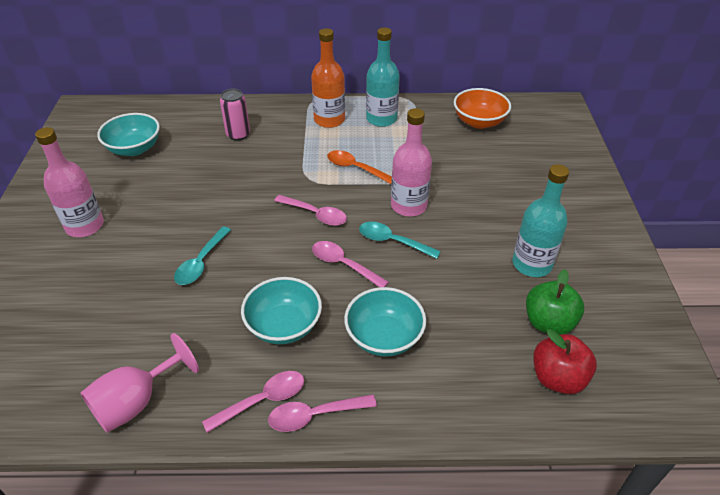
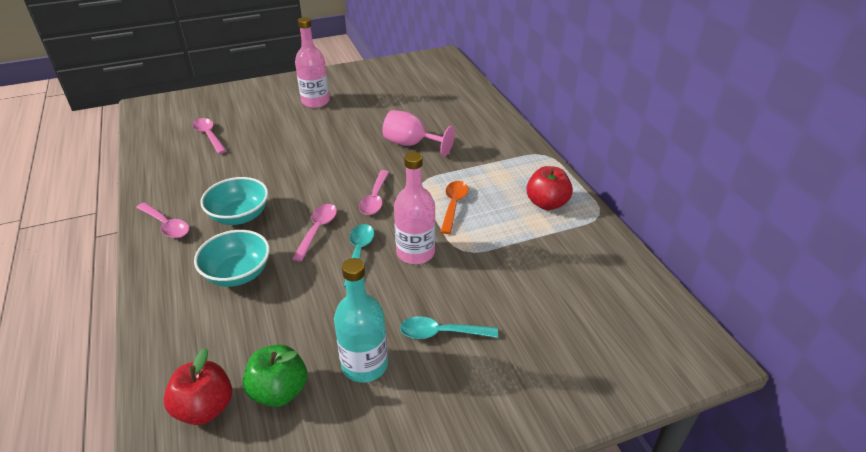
camera: 70 degrees right, 5 degrees down
pink goblet [80,333,199,433] -> pink goblet moved to [382,110,455,157]
turquoise bowl [97,113,160,156] -> none
turquoise spoon [174,227,231,285] -> turquoise spoon moved to [400,316,498,339]
pink can [220,89,250,141] -> none
pink spoon [268,394,377,432] -> pink spoon moved to [192,118,227,154]
orange bottle [311,28,345,128] -> none
turquoise bottle [366,27,400,127] -> red apple [526,166,573,210]
orange bowl [454,88,511,129] -> none

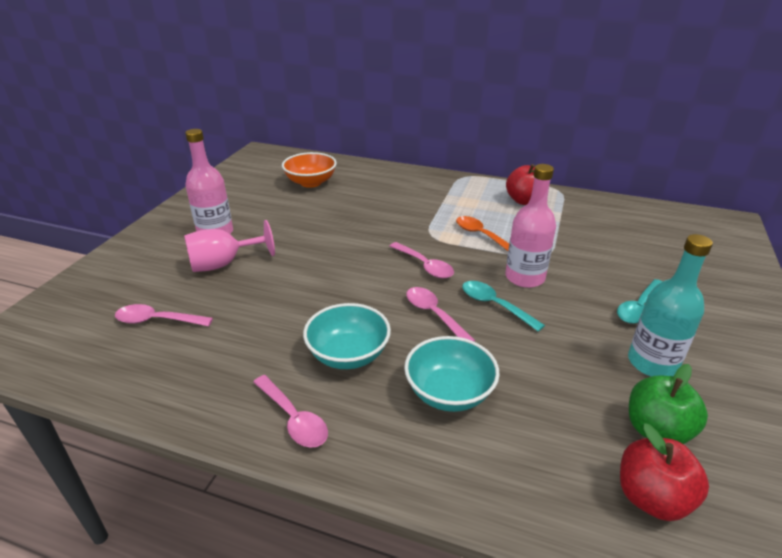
camera: 50 degrees left, 5 degrees down
pink spoon [136,202,189,238] -> pink spoon turned 60 degrees clockwise [253,375,328,447]
pink goblet [382,110,455,157] -> pink goblet moved to [184,220,275,272]
none -> orange bowl [282,152,337,188]

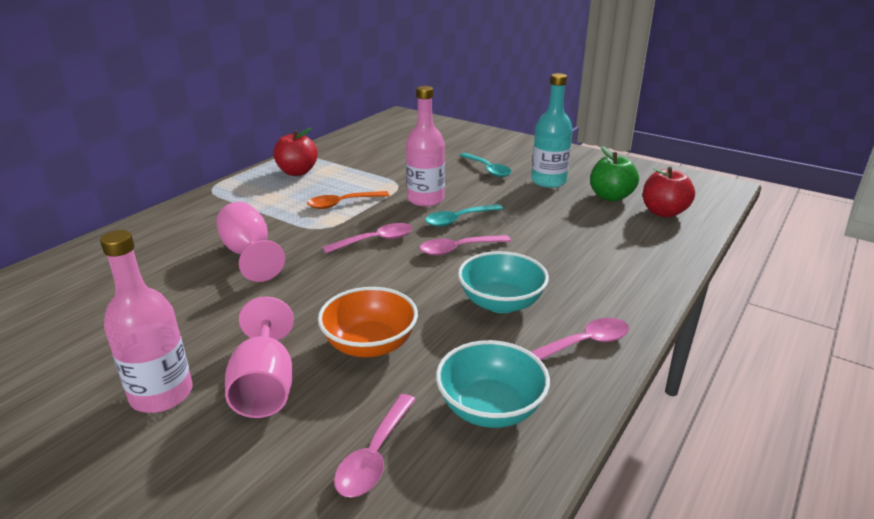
camera: 75 degrees left, 5 degrees down
orange bowl [282,152,337,188] -> orange bowl moved to [318,287,418,358]
turquoise bowl [404,336,500,412] -> turquoise bowl moved to [436,340,550,428]
none -> pink goblet [216,202,285,282]

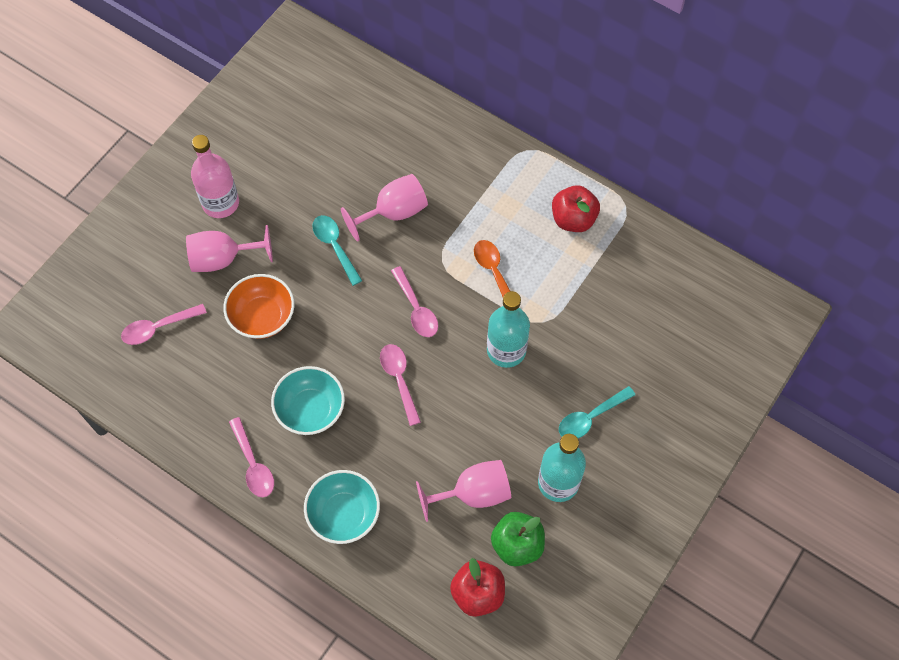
camera: 90 degrees right, 35 degrees up
pink spoon [334,394,416,497] -> pink spoon turned 45 degrees counterclockwise [121,304,207,345]
pink bottle [406,86,445,207] -> turquoise bottle [487,291,530,368]
turquoise spoon [425,204,503,227] -> turquoise spoon moved to [312,215,362,286]
turquoise bowl [436,340,550,428] -> turquoise bowl moved to [304,470,380,544]
none -> pink goblet [416,460,511,522]

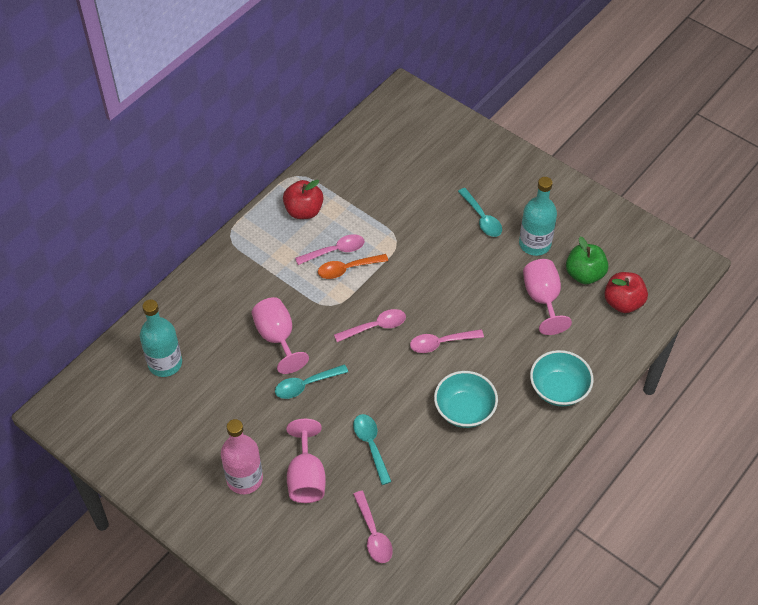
camera: 85 degrees left, 10 degrees down
orange bowl [223,274,294,339] -> turquoise spoon [353,414,392,485]
pink spoon [229,417,274,497] -> pink spoon moved to [295,234,365,265]
turquoise bottle [487,291,530,368] -> turquoise bottle moved to [140,299,182,377]

